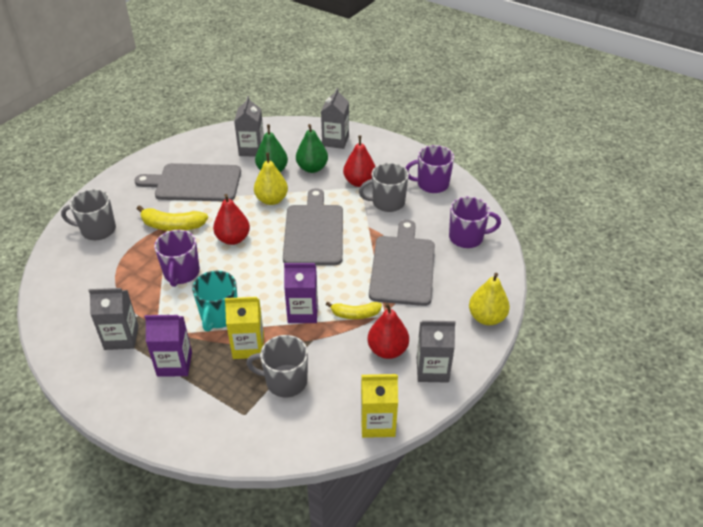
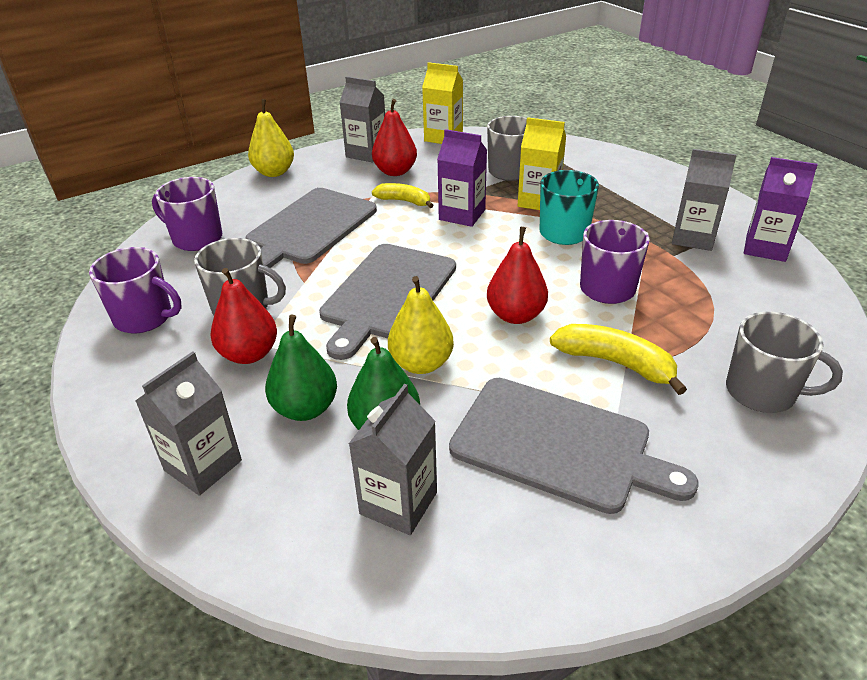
camera: 155 degrees left, 5 degrees down
purple carton [145,314,192,377] -> purple carton moved to [744,157,818,262]

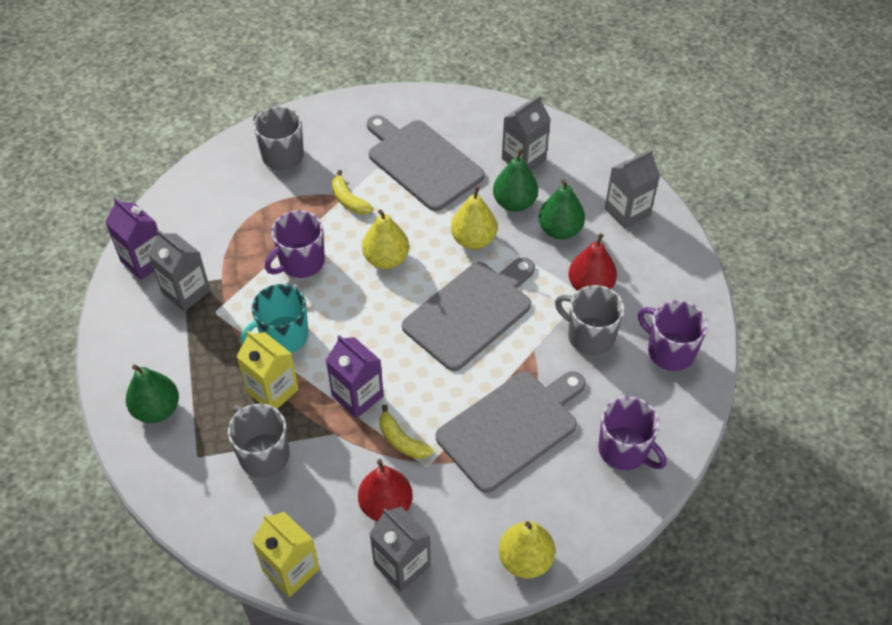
camera: 160 degrees left, 15 degrees up
red pear [487,227,548,324] -> yellow pear [362,210,409,269]
yellow banana [550,324,687,395] -> yellow banana [332,170,373,215], size x0.67
none -> green pear [126,365,179,423]

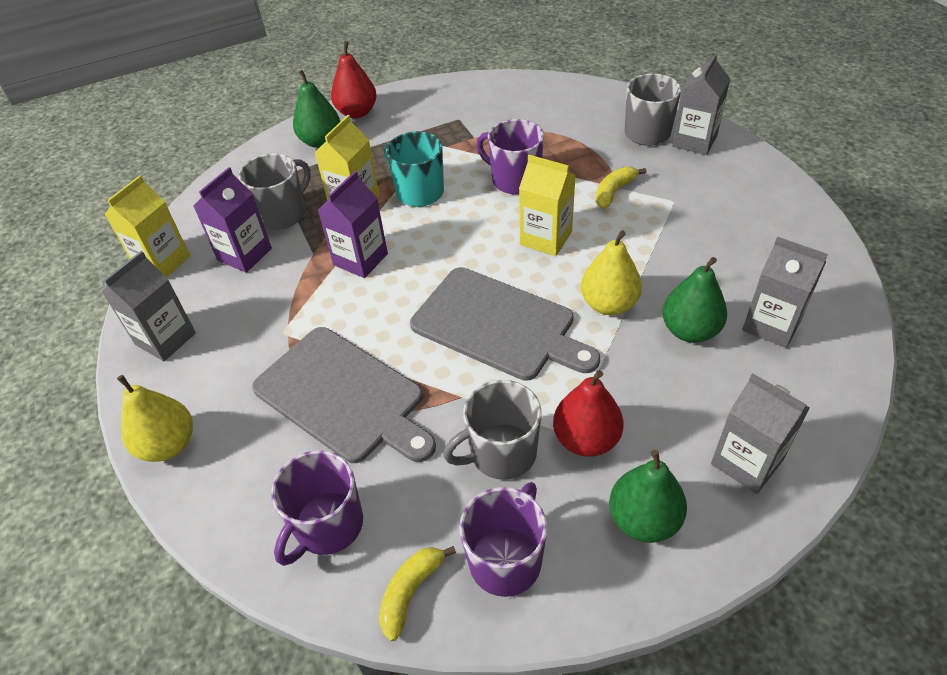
camera: 80 degrees right, 5 degrees down
purple carton [105,198,158,280] -> purple carton moved to [194,167,272,273]
grey carton [148,230,211,312] -> grey carton moved to [672,54,730,155]
red pear [358,459,413,521] -> red pear moved to [331,41,377,118]
yellow pear [362,210,409,269] -> yellow carton [519,155,576,256]
grey cutting board [367,115,485,211] -> none
yellow banana [379,405,433,459] -> yellow banana moved to [379,546,456,641]
green pear [539,179,585,240] -> green pear moved to [609,450,687,543]
grey mug [555,285,624,355] -> grey mug turned 135 degrees counterclockwise [443,380,542,480]

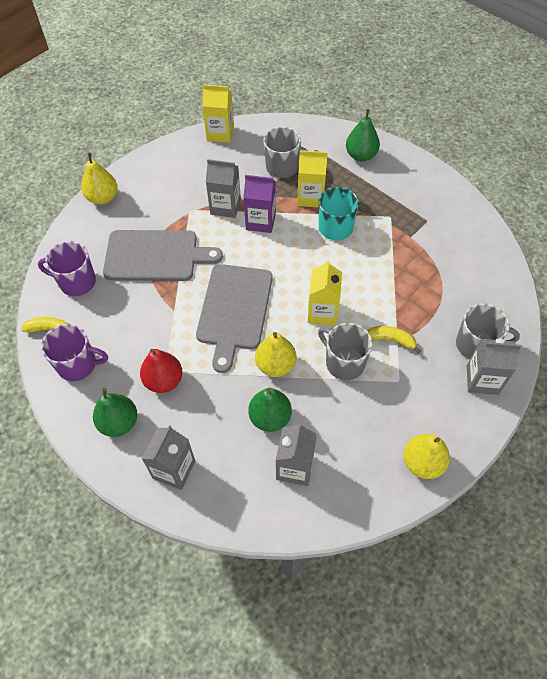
camera: 65 degrees right, 10 degrees up
grey carton [102,251,196,361] -> grey carton moved to [206,159,241,218]
purple carton [194,167,272,273] -> none
grey cutting board [252,327,436,463] -> grey cutting board turned 105 degrees counterclockwise [103,230,223,281]
red pear [331,41,377,118] -> none
grey mug [443,380,542,480] -> grey mug moved to [318,323,373,380]
purple mug [476,119,544,194] -> none
none -> yellow pear [403,434,450,479]

